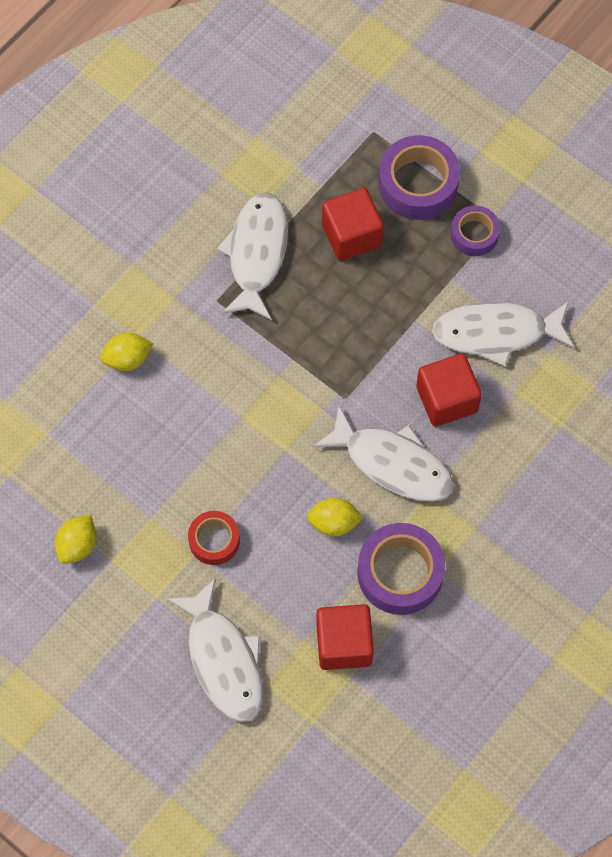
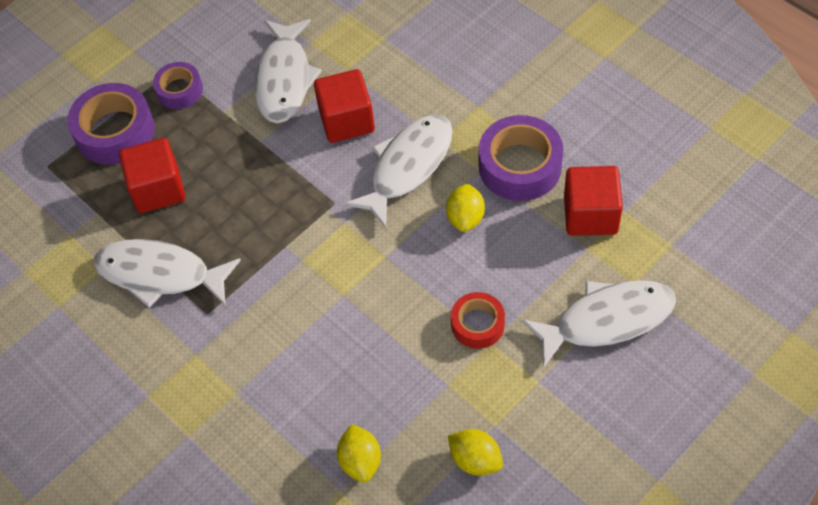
camera: 80 degrees left, 10 degrees down
yellow lemon [100,333,153,371] -> yellow lemon moved to [337,424,381,482]

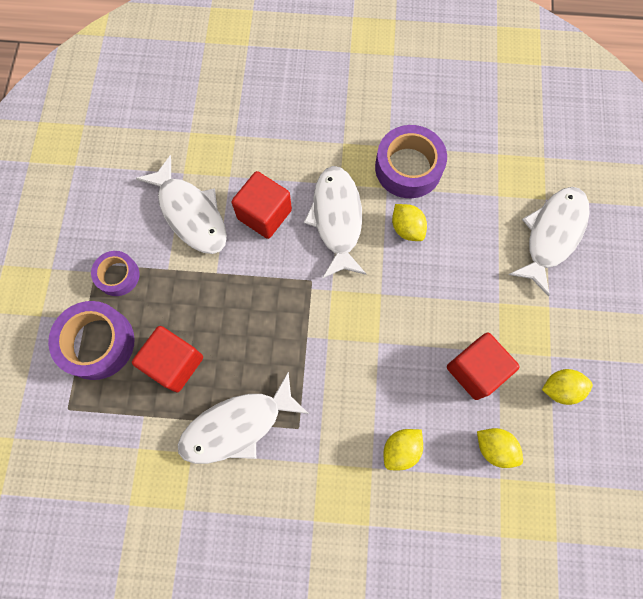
camera: 45 degrees left, 15 degrees up
red tape [451,292,505,349] -> none
red cube [564,166,623,236] -> red cube moved to [447,333,520,400]
none -> yellow lemon [383,429,423,470]

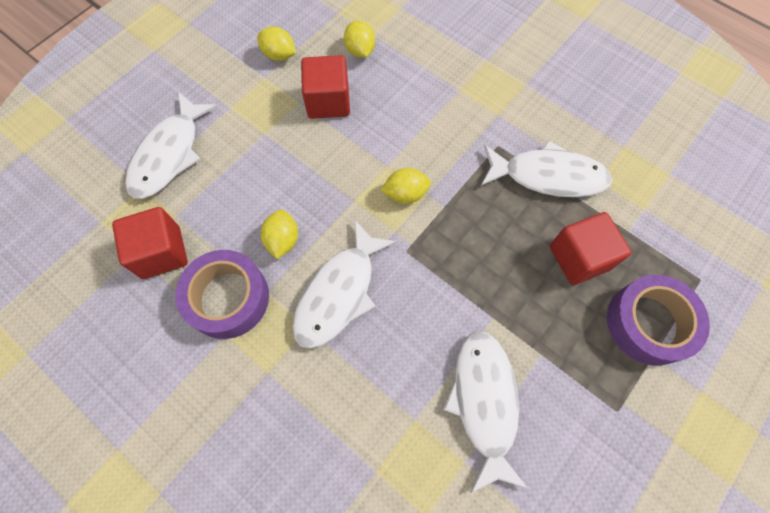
camera: 145 degrees left, 5 degrees down
purple tape [91,251,139,296] -> none
red cube [232,171,292,239] -> red cube moved to [112,207,188,279]
yellow lemon [383,429,423,470] -> yellow lemon moved to [381,168,431,204]
white fish [508,187,589,296] -> white fish turned 45 degrees counterclockwise [125,92,218,199]

